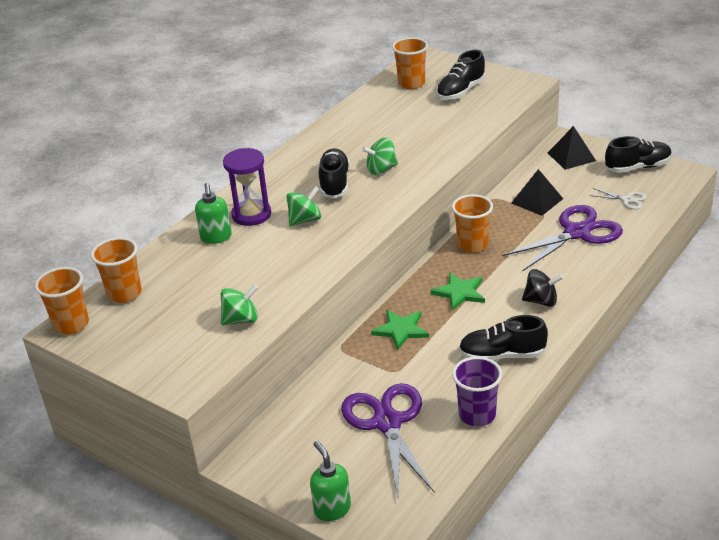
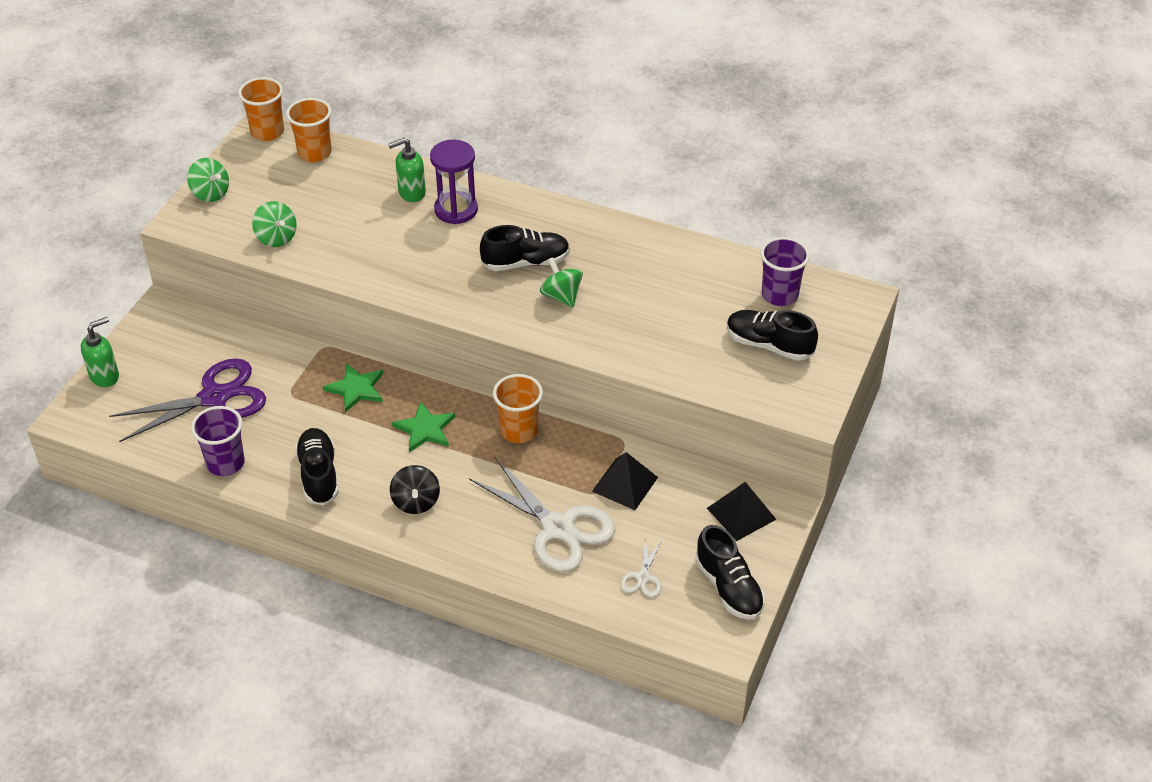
camera: 75 degrees right, 10 degrees up
green spinning top [286,186,321,226] -> green spinning top moved to [187,158,229,202]
orange cup [392,37,428,89] -> purple cup [760,237,810,306]
purple scissors [502,205,623,271] -> white scissors [469,457,615,572]

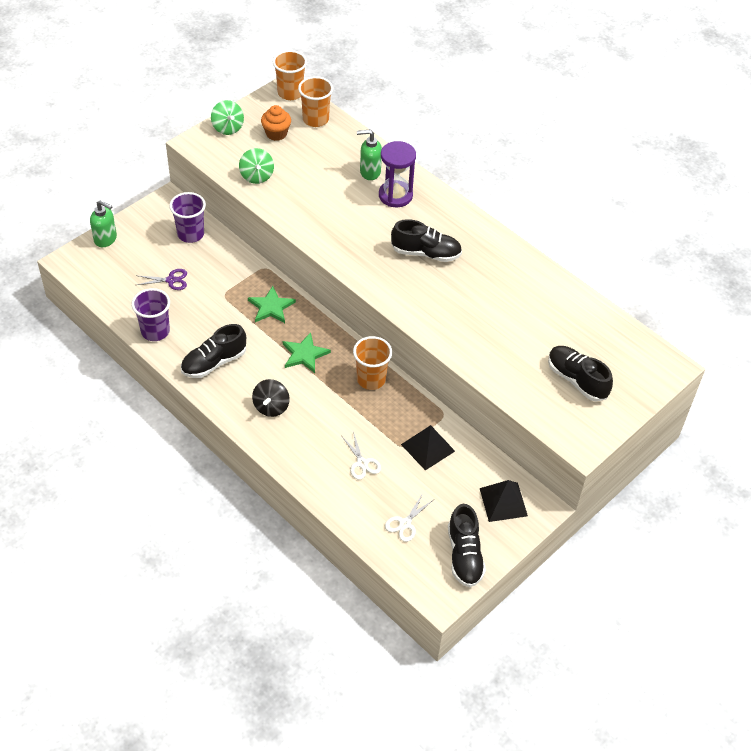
camera: 20 degrees right, 5 degrees up
green soap dispenser [81,317,119,387] -> green soap dispenser turned 45 degrees clockwise [90,200,117,247]
purple scissors [109,358,266,442] -> purple scissors [136,269,187,290], size x0.46
black shoe [295,428,339,505] -> black shoe turned 135 degrees counterclockwise [181,324,246,378]
white scissors [469,457,615,572] -> white scissors [341,431,381,480], size x0.46
green spinning top [540,257,583,308] -> none
purple cup [760,237,810,306] -> purple cup moved to [169,192,206,243]
none -> orange cupcake [261,105,291,141]

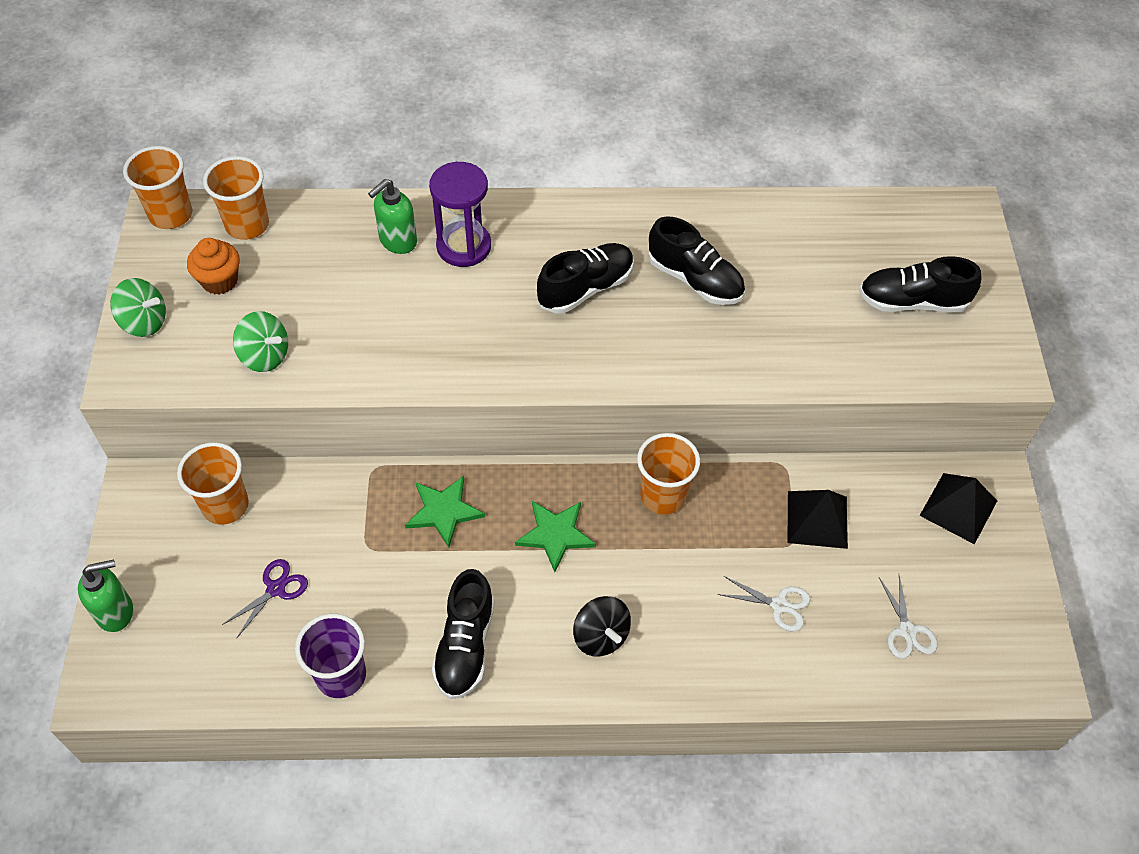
camera: 45 degrees left, 5 degrees up
purple cup [169,192,206,243] -> orange cup [177,442,249,525]
black shoe [448,504,486,587] -> black shoe moved to [648,216,745,305]

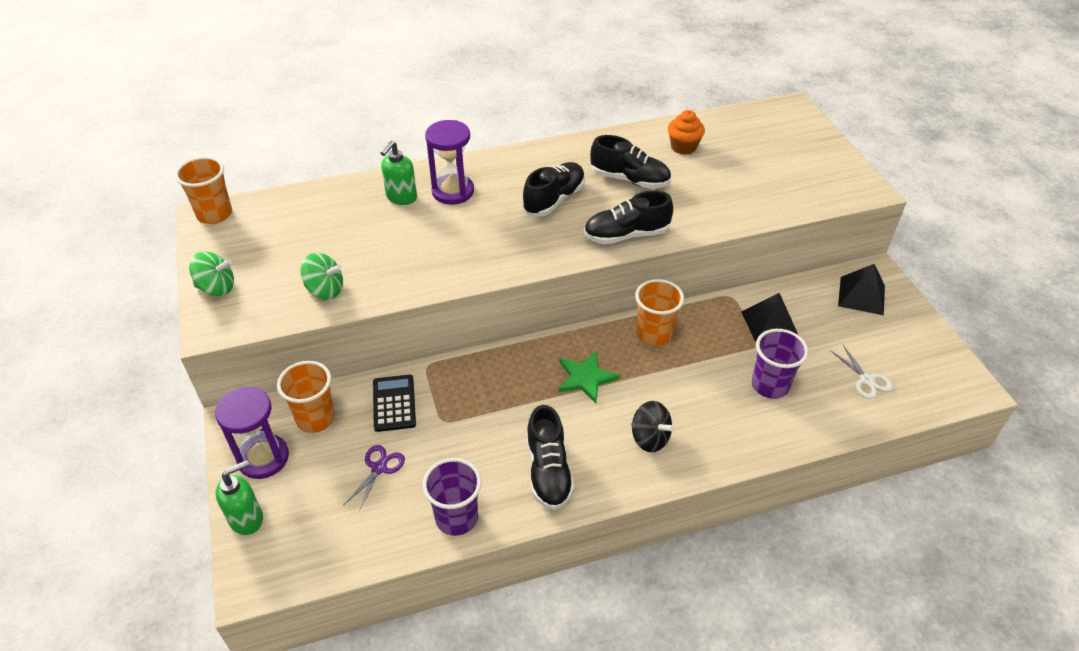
camera: 15 degrees left, 10 degrees down
orange cupcake [187,238,240,295] -> orange cupcake moved to [668,110,705,155]
orange cup [203,156,269,240] -> none
green star [405,476,485,548] -> none
white scissors [718,576,810,631] -> purple cup [752,329,808,399]
black shoe [859,256,981,313] -> black shoe moved to [584,191,673,244]
none -> purple hourglass [215,387,289,479]
none -> black calculator [373,375,416,432]

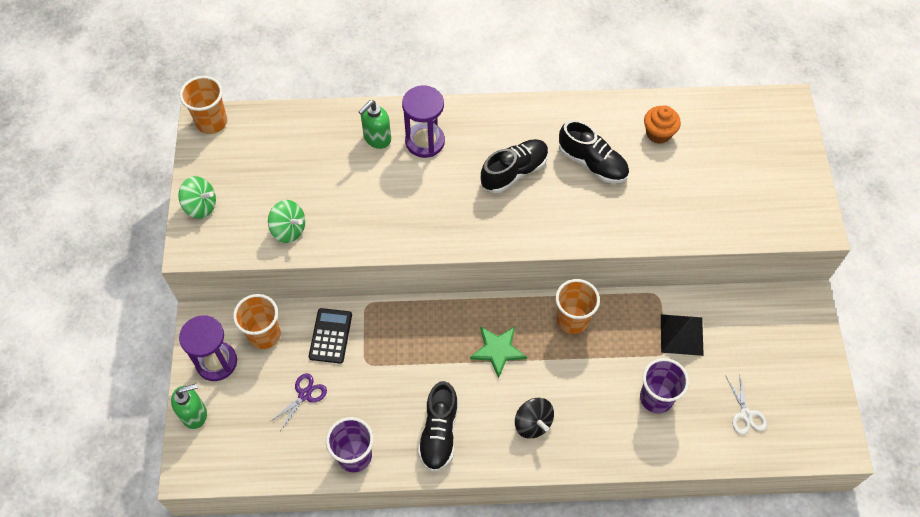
camera: 15 degrees right, 15 degrees up
black shoe [584,191,673,244] -> none
black pyramid [838,264,885,315] -> none

